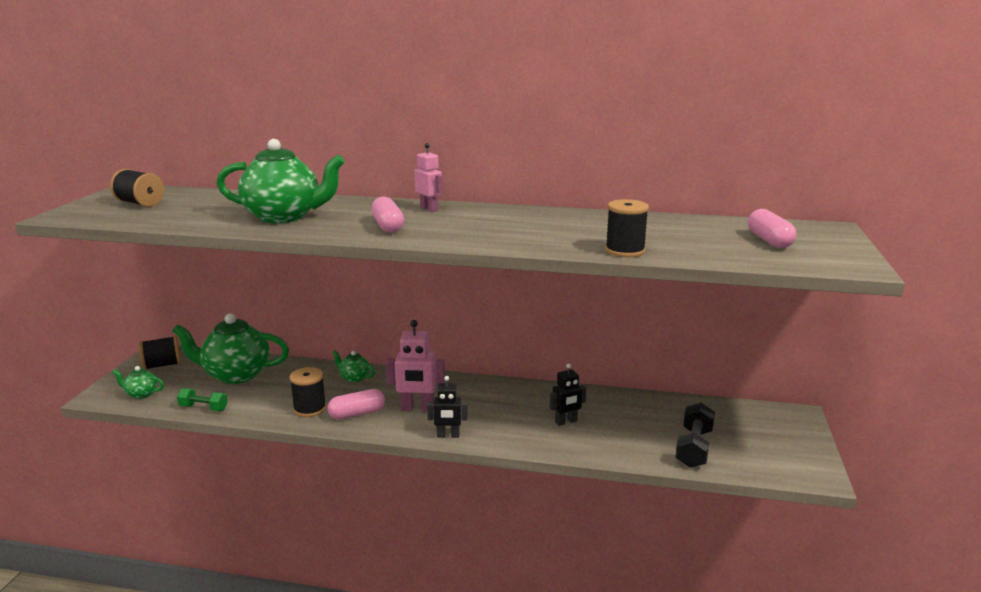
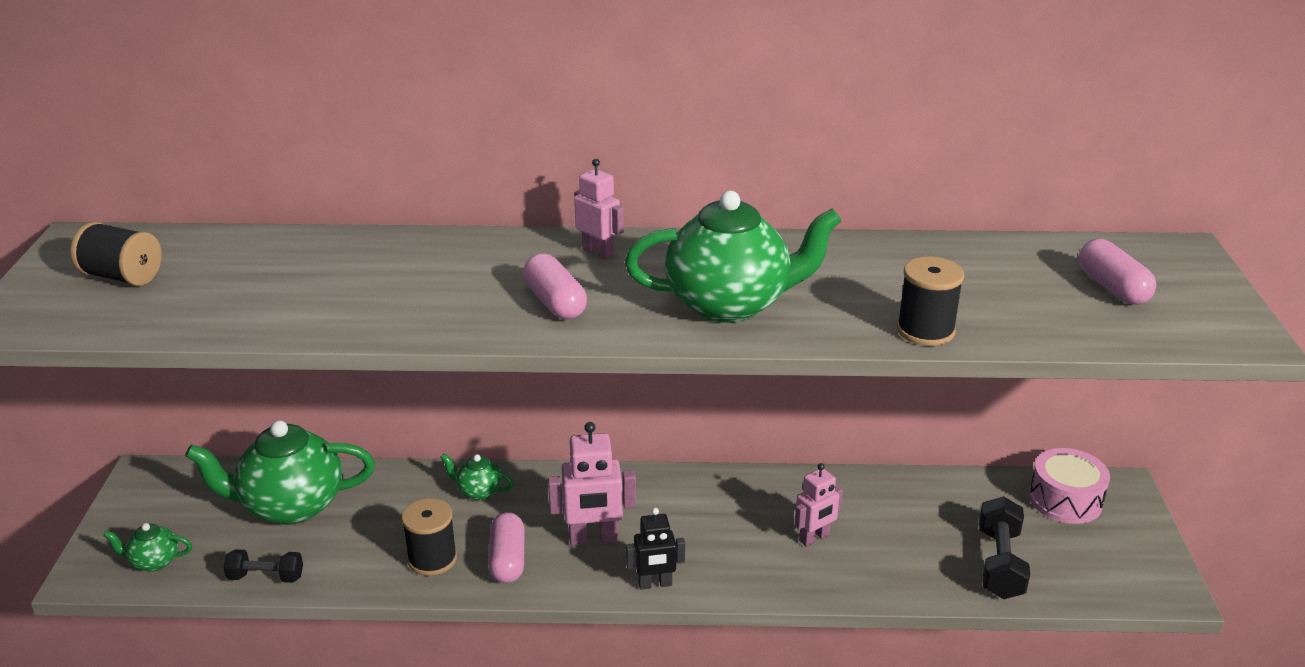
camera: 10 degrees left, 10 degrees up
black spool [139,335,181,370] -> none
green dumbbell [177,388,228,411] -> black dumbbell [223,549,303,583]
green teapot [216,139,345,223] -> green teapot moved to [625,191,841,323]
pink capsule [327,389,385,420] -> pink capsule turned 60 degrees counterclockwise [488,512,524,583]
black robot [550,363,586,426] -> pink robot [794,463,843,547]
none -> pink drum [1029,448,1110,524]

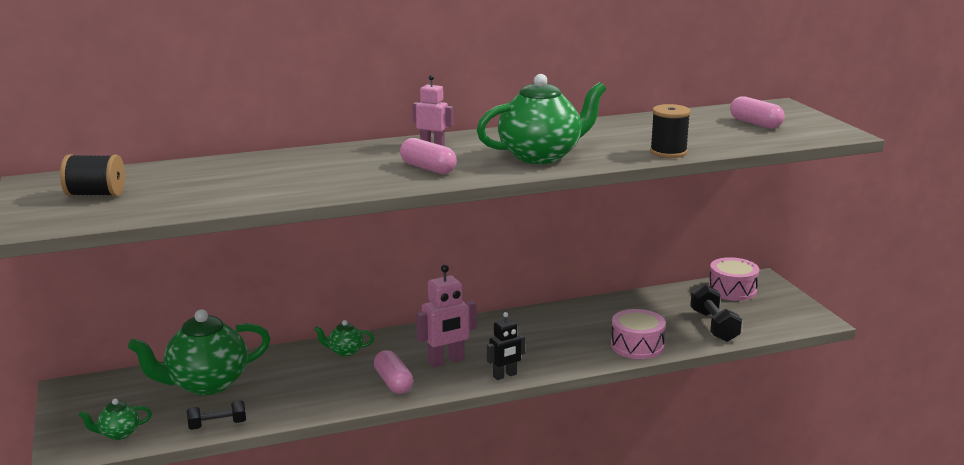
camera: 20 degrees left, 10 degrees down
black spool [402,498,457,576] -> none
pink robot [794,463,843,547] -> none
none -> pink drum [611,309,666,359]

